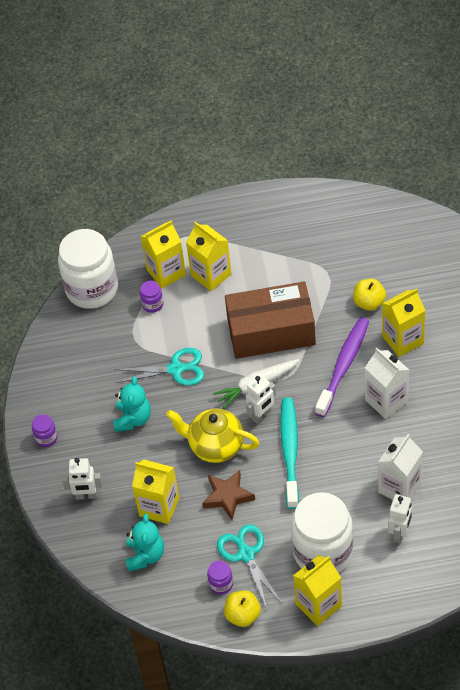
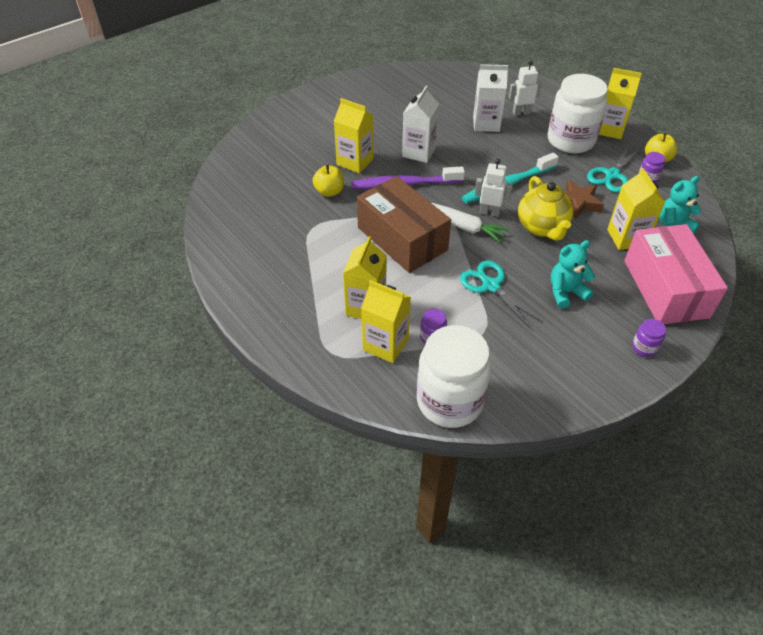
camera: 125 degrees left, 5 degrees down
white robot [62,458,103,500] -> pink box [624,224,728,324]

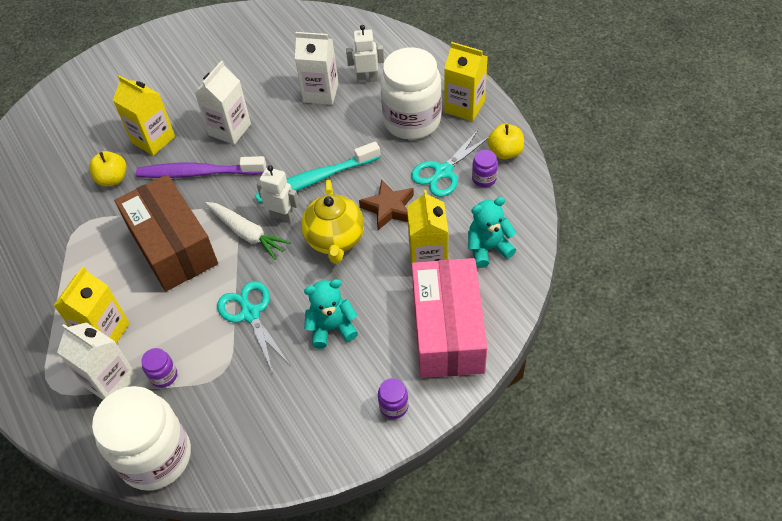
camera: 10 degrees right, 5 degrees up
yellow carton [361,280,411,363] -> white carton [57,322,137,400]

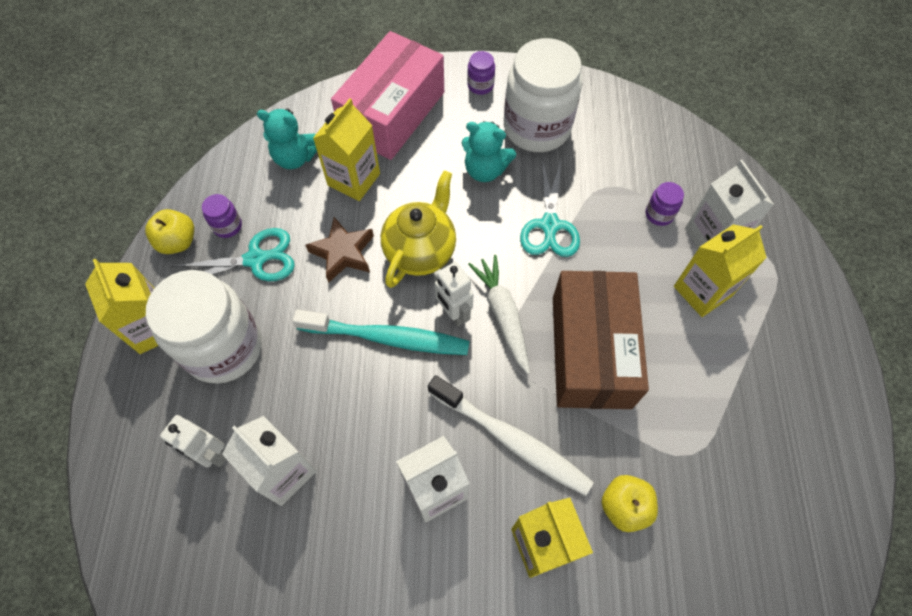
camera: 150 degrees left, 10 degrees up
white jar [92,386,191,491] -> white jar moved to [504,38,582,152]
purple toothbrush [136,156,266,178] -> white toothbrush [428,375,594,496]

